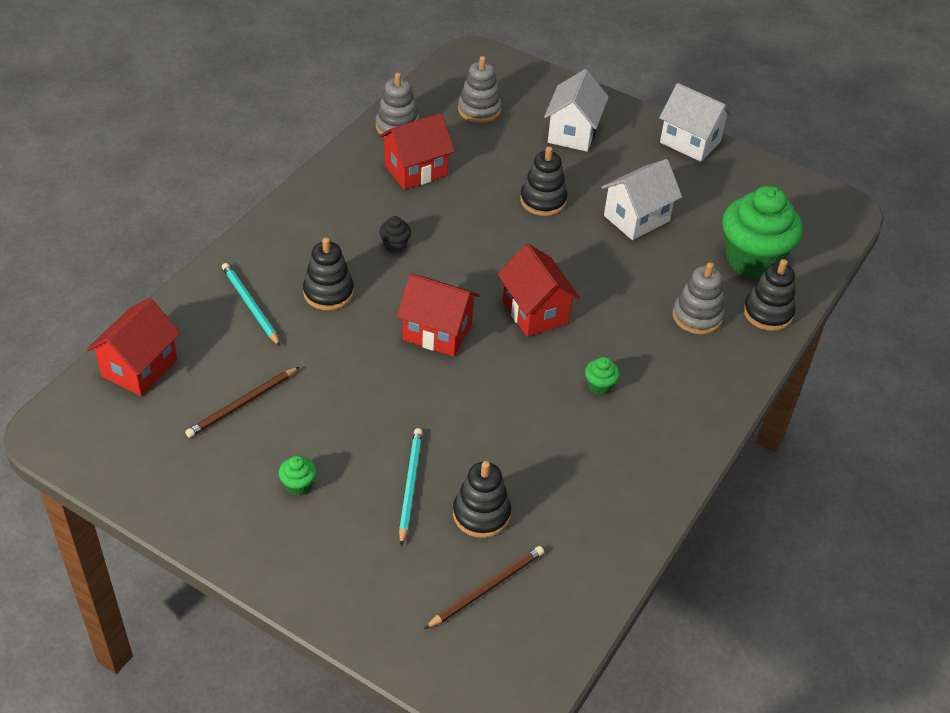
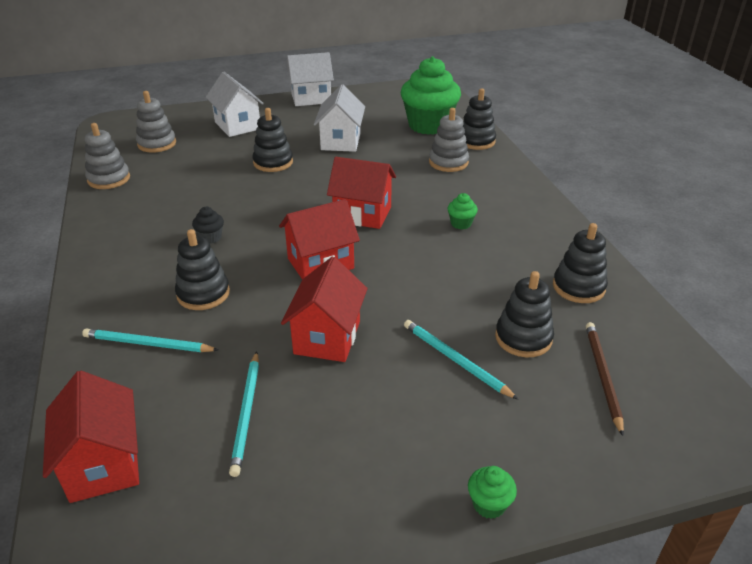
camera: 45 degrees left, 10 degrees down
brown pencil [185,367,299,438] -> turquoise pencil [229,351,259,477]
green cupcake [278,455,317,496] -> green cupcake moved to [468,466,517,519]
red house [379,113,454,190] -> red house moved to [281,257,368,362]
none -> black stacking toy [553,223,608,303]

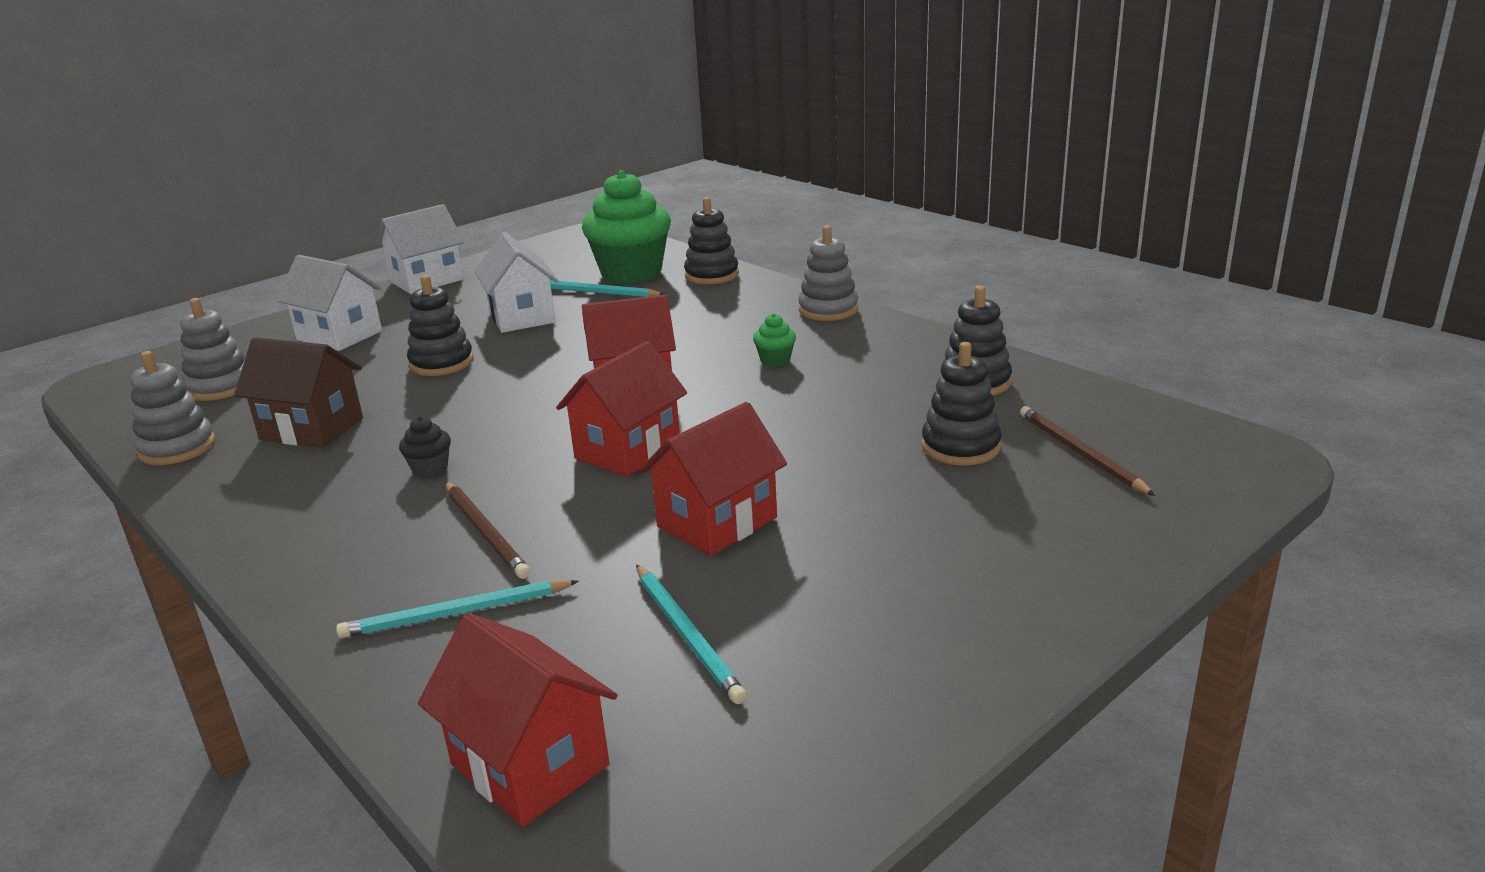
camera: 25 degrees left, 10 degrees down
black stacking toy [175,229,230,310] -> brown pencil [445,482,530,579]
red house [281,257,368,362] -> red house turned 60 degrees clockwise [639,402,787,556]
turquoise pencil [404,320,519,400] -> turquoise pencil moved to [550,280,665,297]
grey stacking toy [429,108,469,172] -> grey stacking toy moved to [798,225,858,321]
green cupcake [468,466,517,519] -> none
none -> brown house [234,337,363,448]

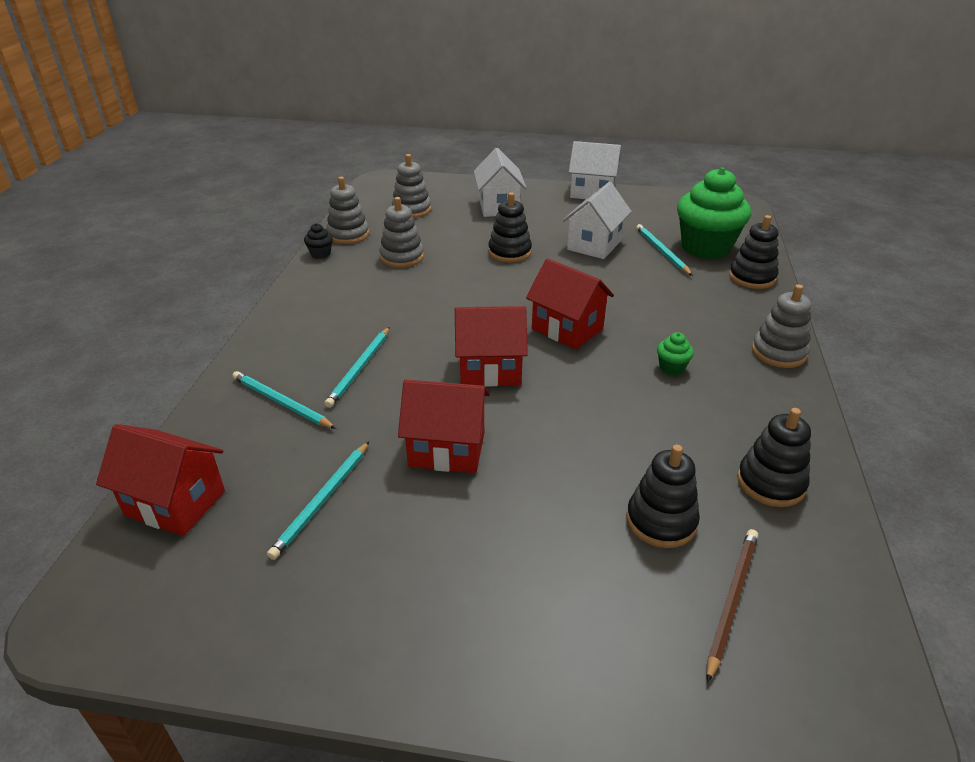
camera: 50 degrees right, 10 degrees up
brown house [234,337,363,448] -> grey stacking toy [380,197,424,268]
black cupcake [399,416,451,478] -> black cupcake moved to [304,223,333,259]
red house [418,613,617,827] -> red house turned 75 degrees counterclockwise [96,424,225,536]
brown pencil [445,482,530,579] -> turquoise pencil [324,327,390,408]

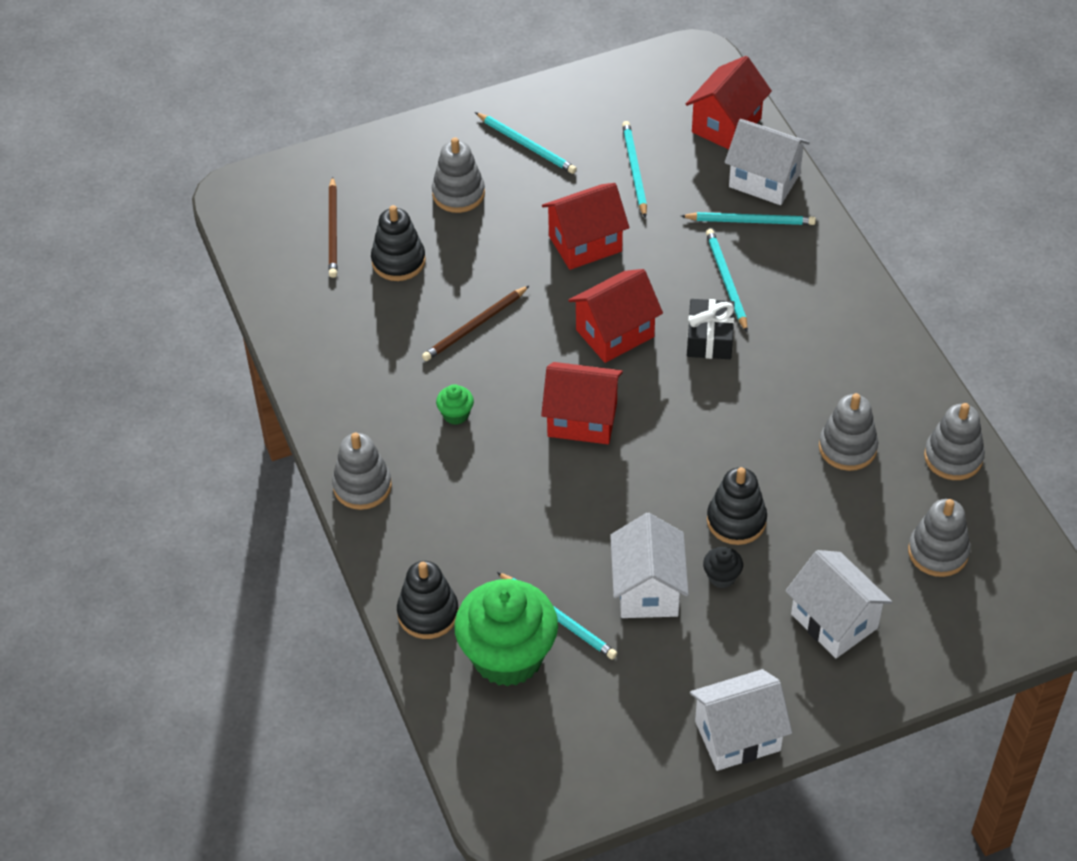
camera: 150 degrees right, 15 degrees up
red house [96,424,225,536] -> red house turned 45 degrees counterclockwise [686,56,772,150]
black cupcake [304,223,333,259] -> black cupcake moved to [703,547,743,588]
black stacking toy [737,408,811,507] -> none
none -> brown pencil [422,286,529,361]
none -> grey stacking toy [432,137,485,213]
none -> turquoise pencil [475,112,577,174]
none -> black gift [687,299,735,359]
none -> white house [725,119,810,205]

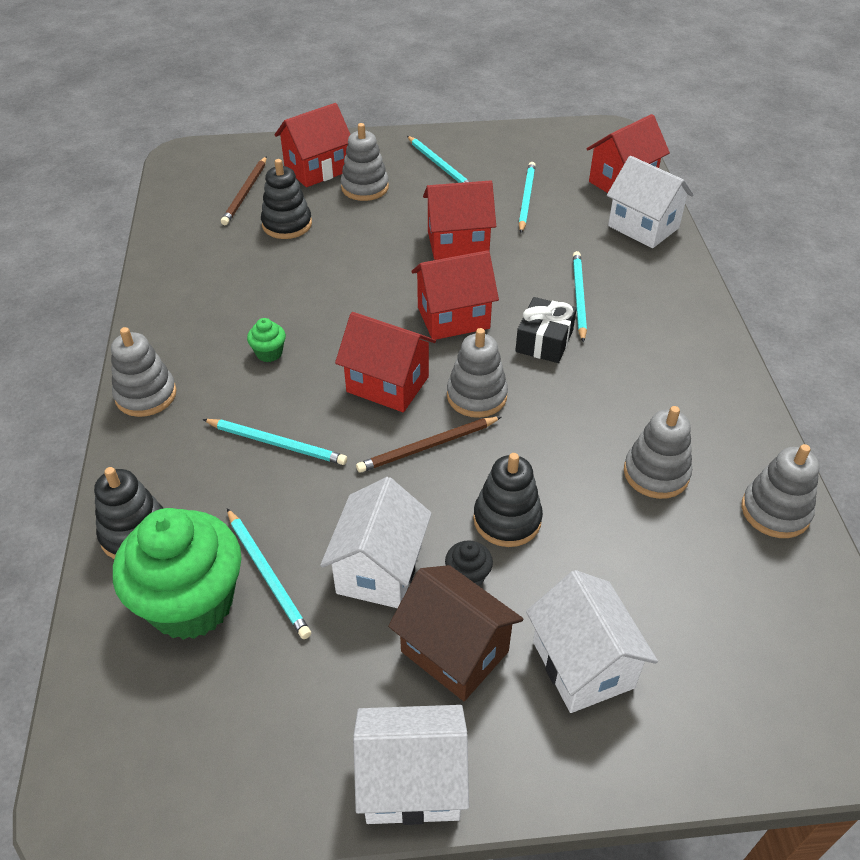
camera: 15 degrees right, 5 degrees down
brown pencil [422,286,529,361] -> brown pencil moved to [356,417,501,473]
turquoise pencil [681,212,816,225] -> turquoise pencil moved to [202,419,347,465]
grey stacking toy [908,499,971,577] -> grey stacking toy moved to [447,328,508,418]
none -> red house [274,103,351,187]
none -> brown house [388,565,523,701]

